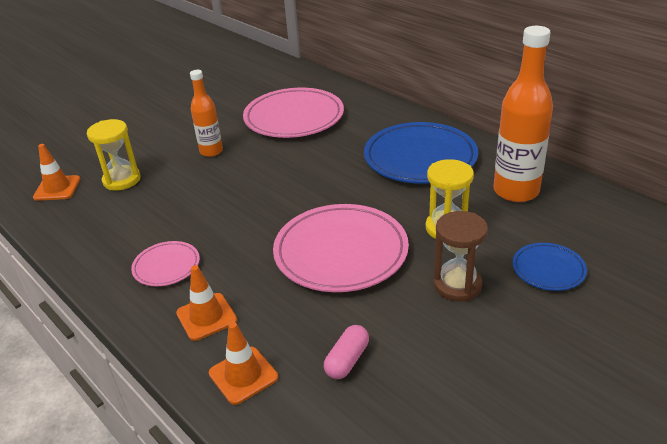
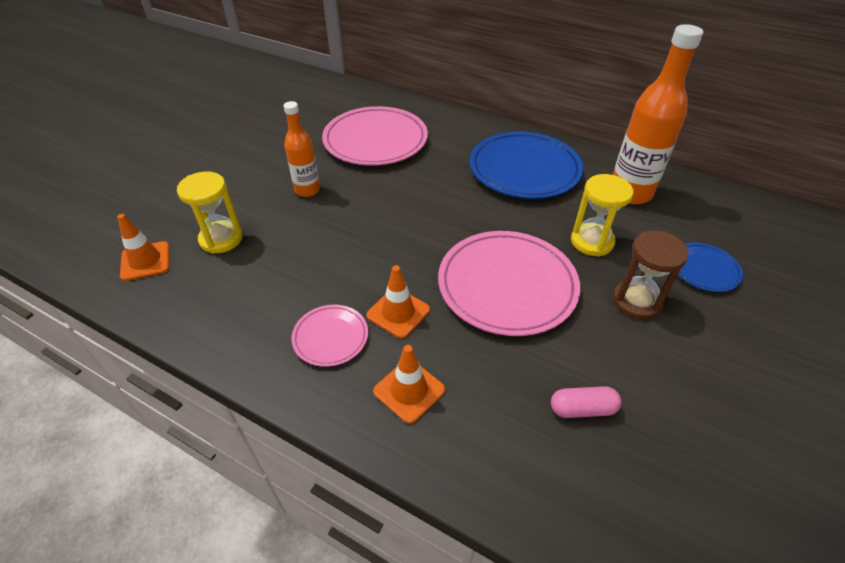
camera: 20 degrees left, 10 degrees up
orange traffic cone [209,322,278,405] -> orange traffic cone moved to [366,265,430,338]
pink capsule [324,325,369,379] -> pink capsule turned 75 degrees clockwise [551,386,621,418]

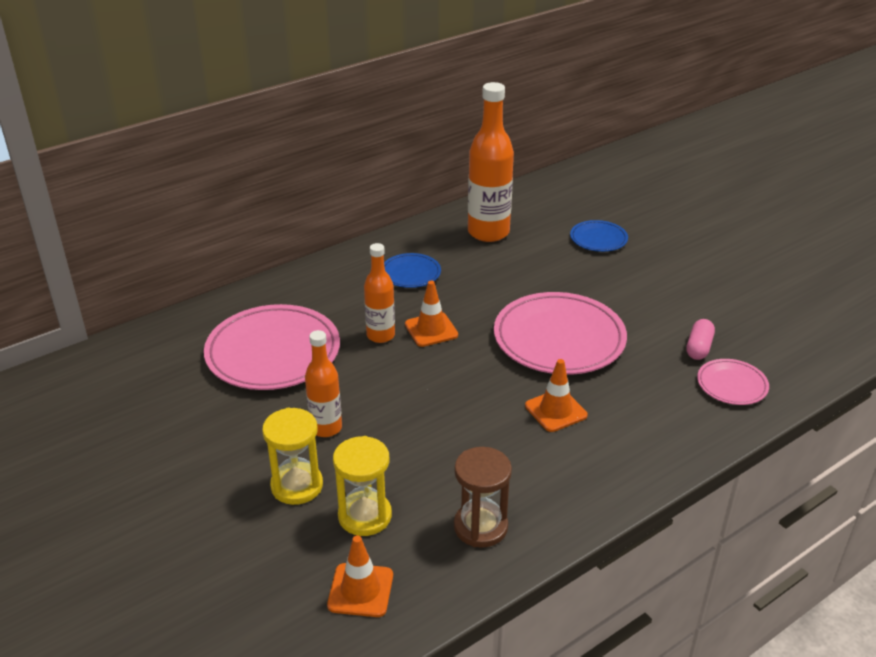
camera: 65 degrees left, 10 degrees down
pink plate [291,305,368,367] -> pink plate moved to [697,359,769,405]
orange traffic cone [373,345,445,424] -> orange traffic cone moved to [405,281,458,347]
blue plate [470,132,583,199] -> blue plate [384,253,441,288], size x0.50
yellow hourglass [571,174,634,257] -> yellow hourglass moved to [262,408,323,505]
brown hourglass [613,231,689,320] -> brown hourglass moved to [454,447,512,548]
none -> orange bottle [364,243,395,343]

